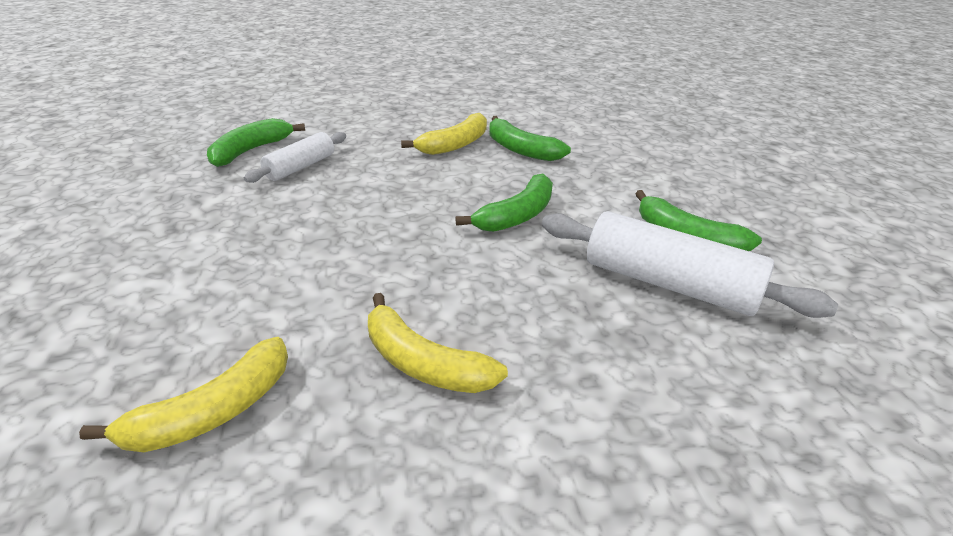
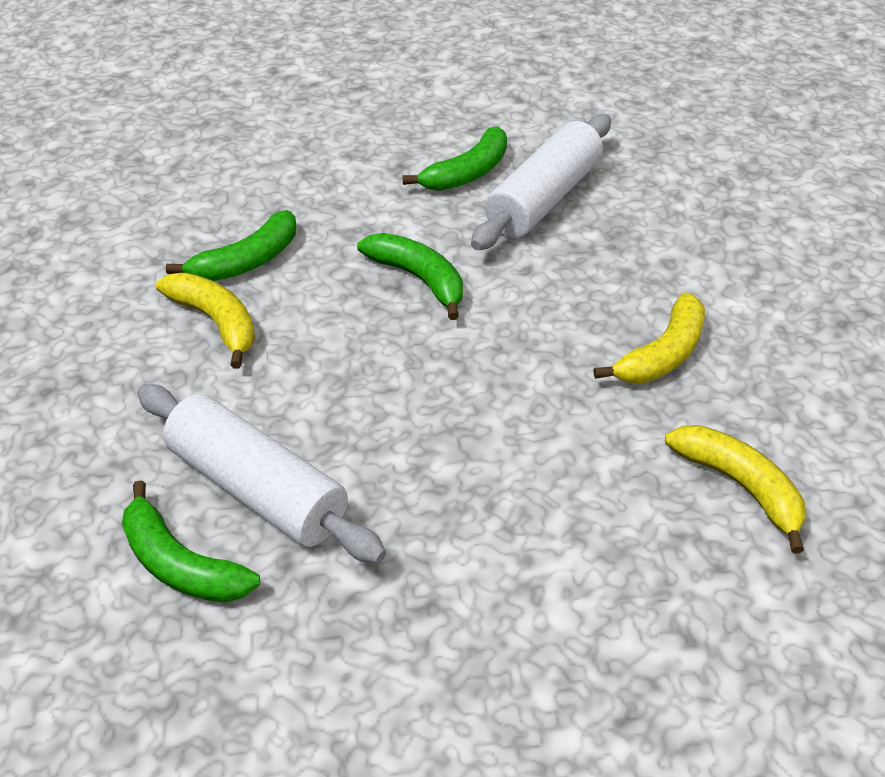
camera: 85 degrees left, 10 degrees up
white rolling pin [244,132,346,183] -> white rolling pin [137,384,386,564], size x1.70

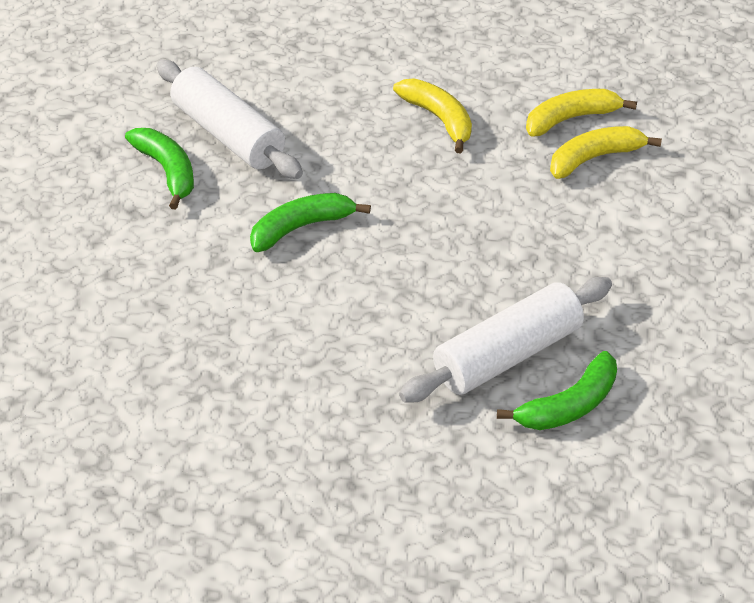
camera: 75 degrees left, 0 degrees up
yellow banana [156,273,255,369] -> yellow banana moved to [550,126,662,179]
green banana [166,210,296,281] -> none

